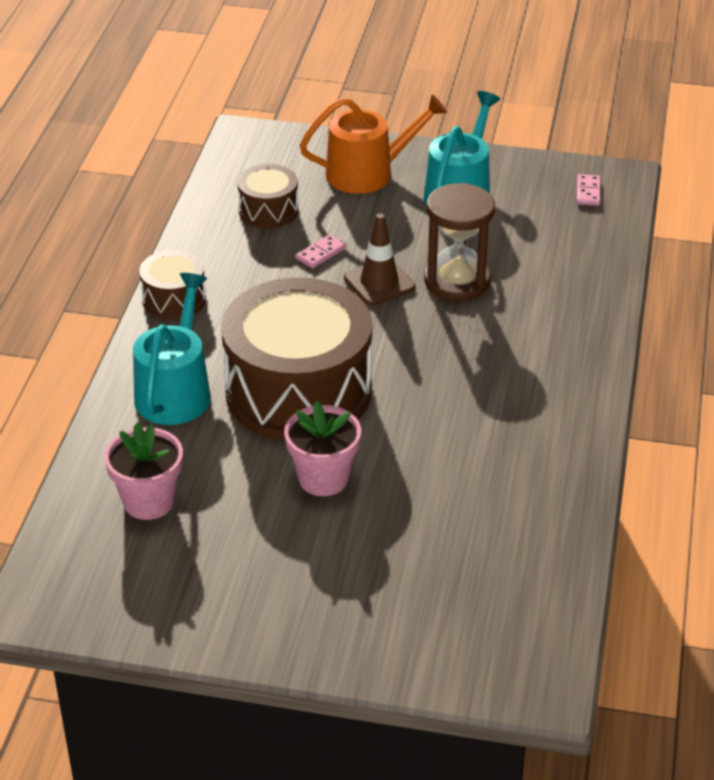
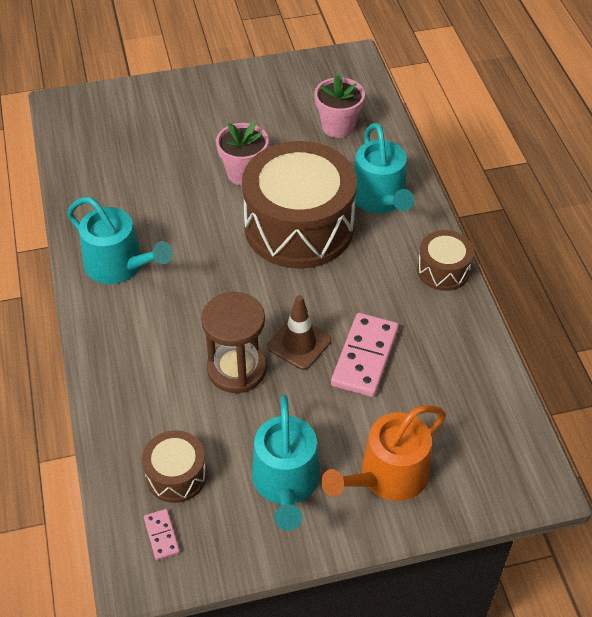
camera: 155 degrees right, 10 degrees up
brown drum [237,164,299,228] -> brown drum moved to [142,430,207,503]
pink domino [296,234,346,268] -> pink domino [331,313,399,397], size x2.05
none -> turquoise watering can [67,197,173,284]

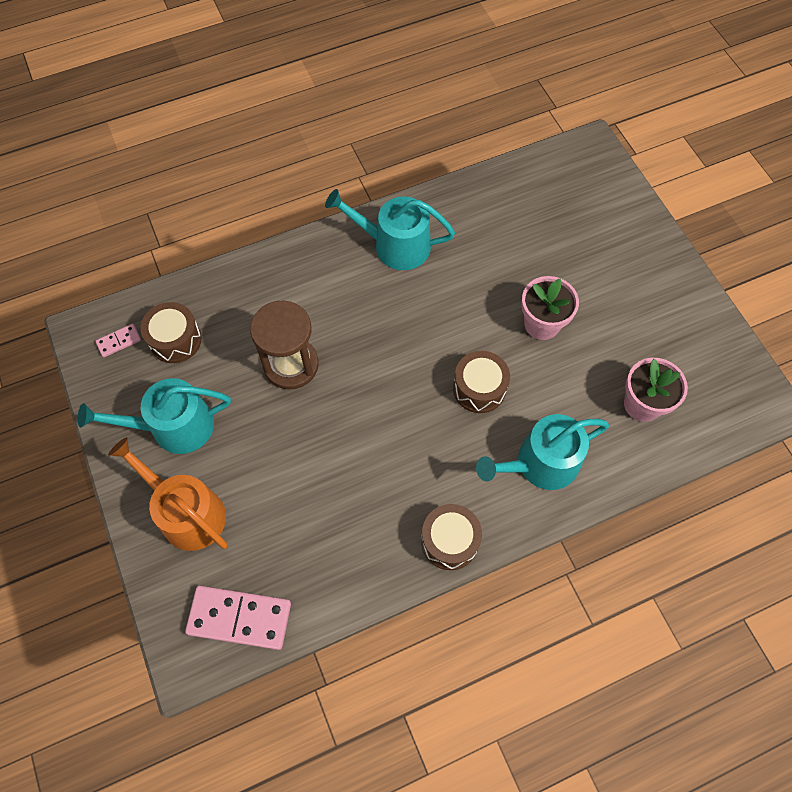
camera: 80 degrees right, 15 degrees up
turquoise watering can [67,197,173,284] -> turquoise watering can turned 75 degrees clockwise [325,189,455,270]
brown drum [242,141,357,268] -> brown drum [453,351,510,413], size x0.46
brown traffic cone [267,295,331,370] -> none
pink domino [331,313,399,397] -> pink domino moved to [185,586,291,650]

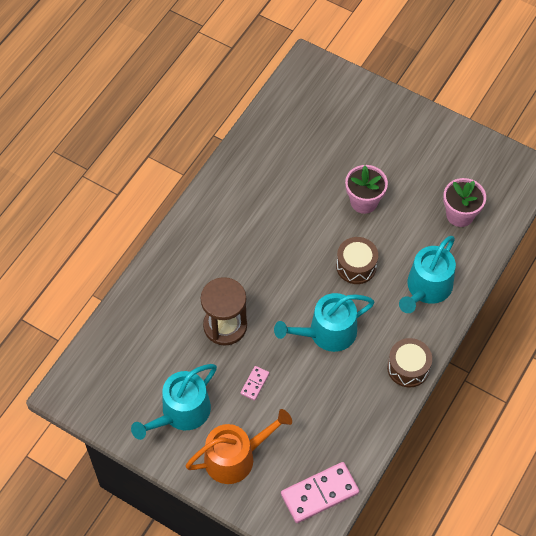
camera: 35 degrees left, 5 degrees down
pink domino [95,324,141,357] -> pink domino moved to [240,366,269,401]
orange watering can [108,437,228,551] -> orange watering can turned 150 degrees clockwise [186,409,292,484]
brown drum [141,302,202,363] -> none
turquoise watering can [325,189,455,270] -> turquoise watering can moved to [274,293,375,352]

